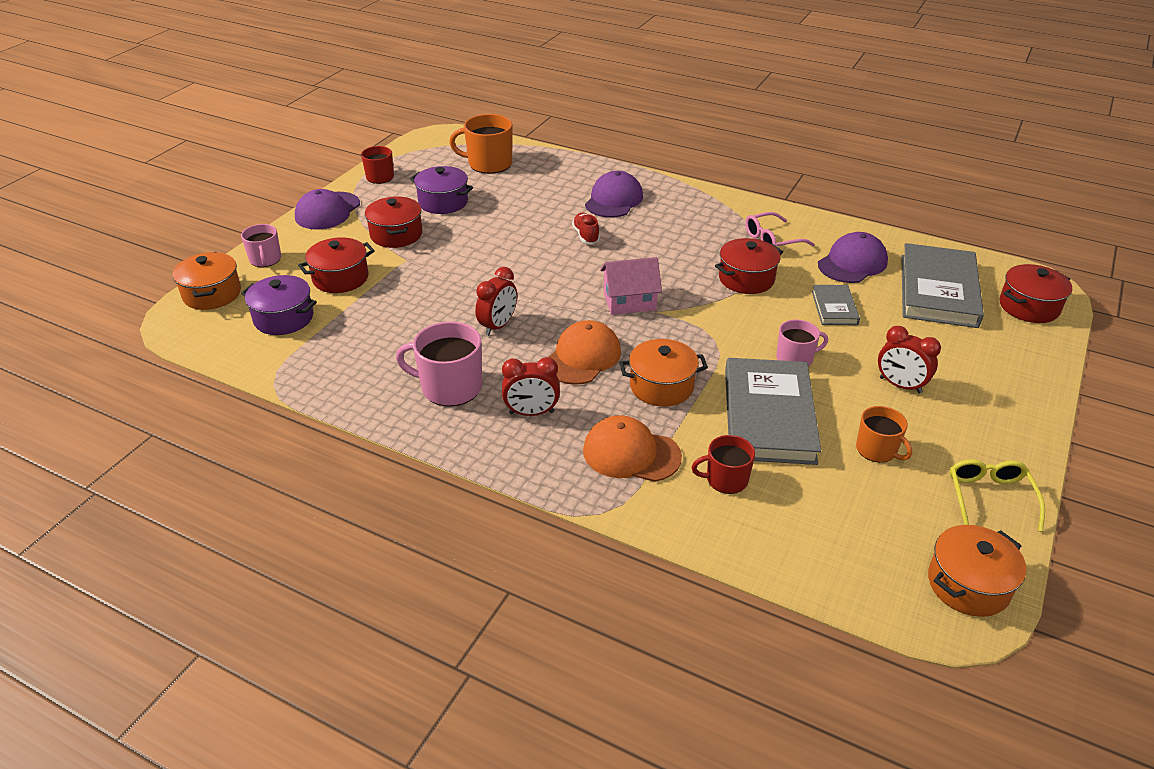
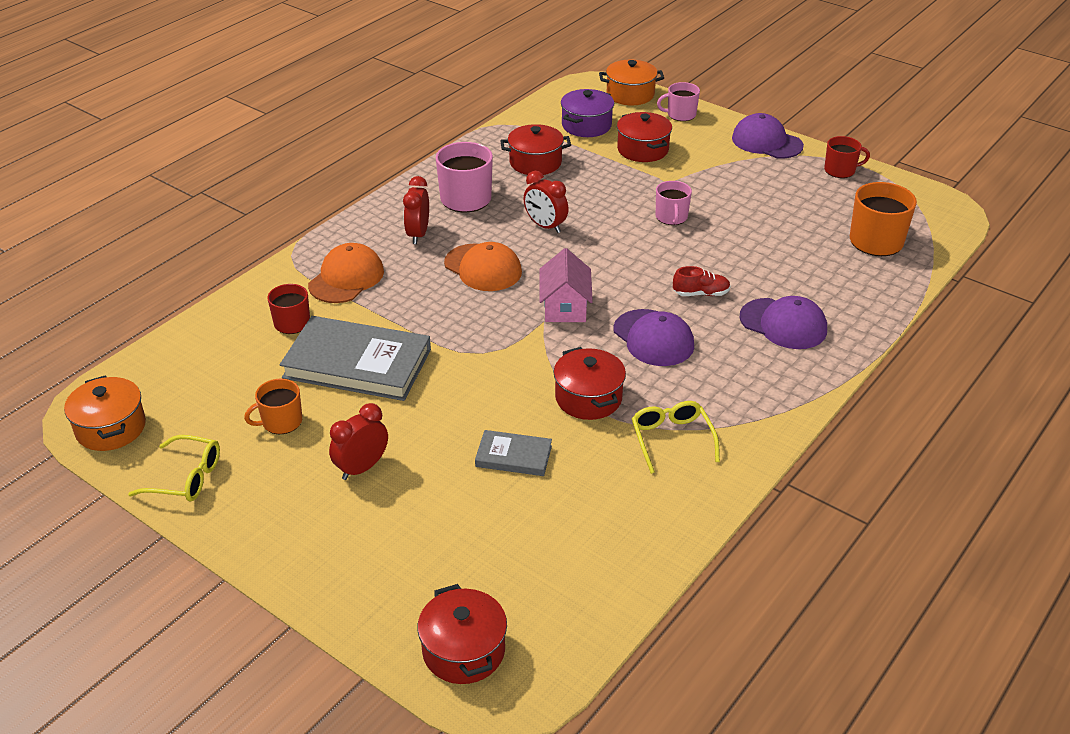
camera: 100 degrees right, 0 degrees up
red pot [365,196,422,248] -> red pot moved to [500,124,571,175]
purple pot [410,166,473,214] -> none
orange pot [619,339,708,407] -> none
pink glasses [745,212,815,247] -> yellow glasses [632,401,720,474]
pink mug [776,319,828,367] -> pink mug moved to [656,181,692,225]
purple cap [818,232,888,283] -> purple cap moved to [613,309,694,366]
grey book [901,243,984,328] -> none

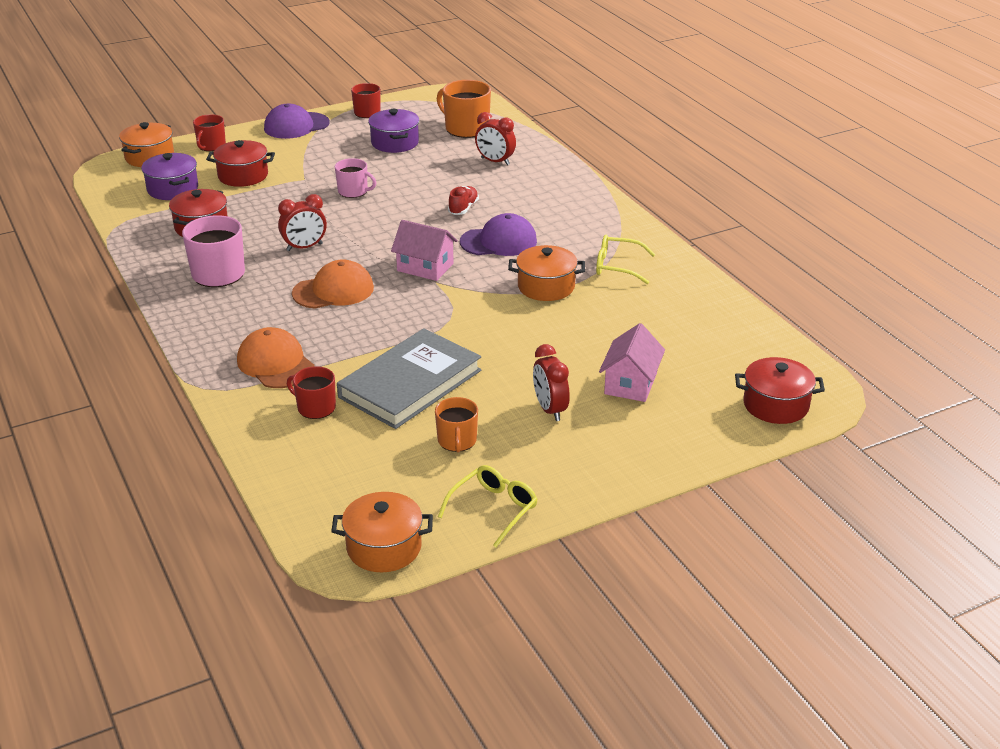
camera: 65 degrees left, 5 degrees down
red clock [403,176,429,244] -> red clock moved to [475,112,516,165]
grey book [475,430,552,476] -> none
red pot [554,347,626,420] -> orange pot [508,245,585,301]
pink mug [657,82,700,121] -> red mug [193,114,226,151]
purple cap [740,296,827,349] -> none
none -> purple pot [368,109,419,153]
none -> pink house [599,323,665,402]

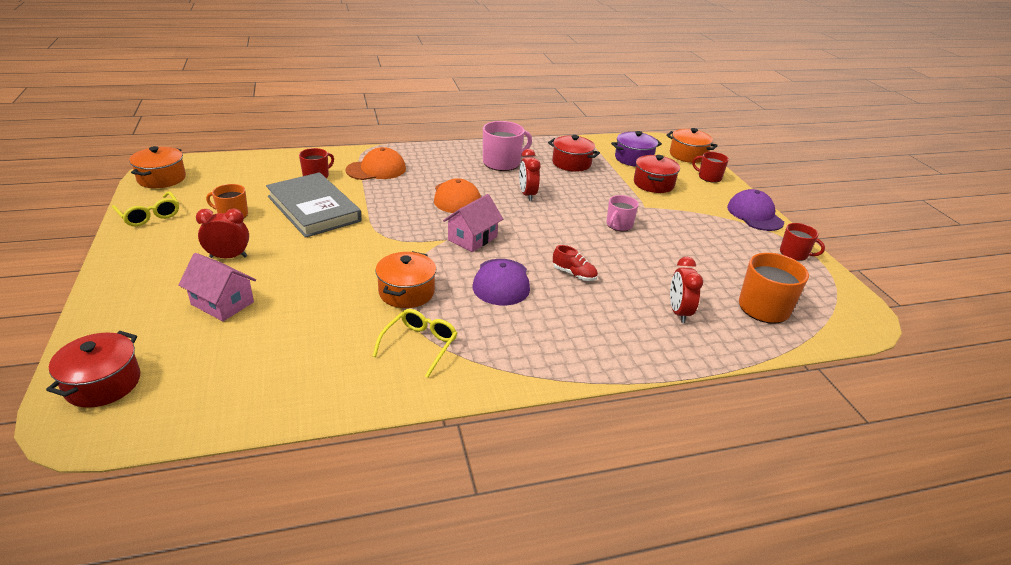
camera: 100 degrees right, 0 degrees up
purple pot [368,109,419,153] -> none
red clock [475,112,516,165] -> red clock turned 45 degrees counterclockwise [670,257,703,323]

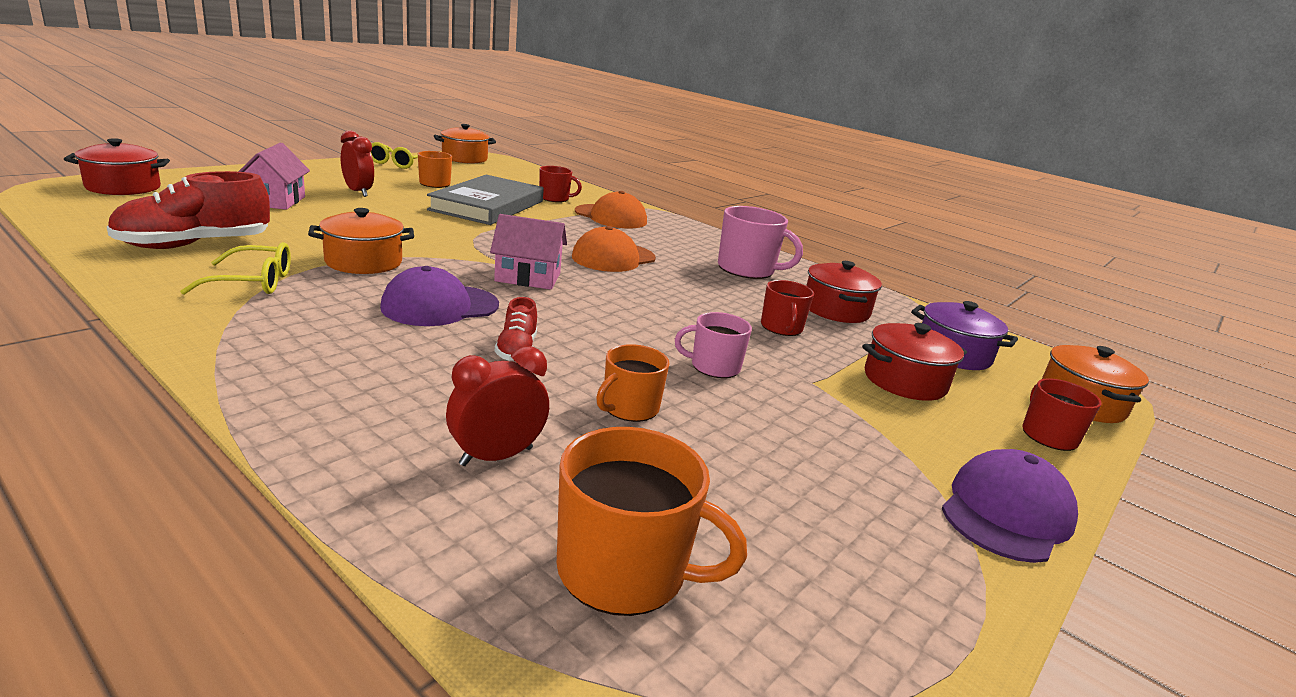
camera: 55 degrees right, 10 degrees down
red clock [519,149,541,201] -> none
red mug [780,223,825,261] -> red mug moved to [761,280,814,336]
none -> red shoe [107,171,270,249]
none -> orange mug [596,344,670,422]

